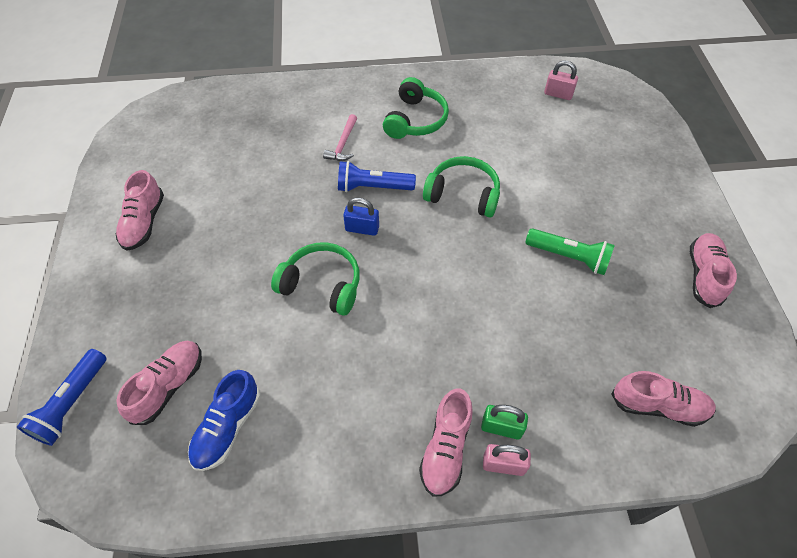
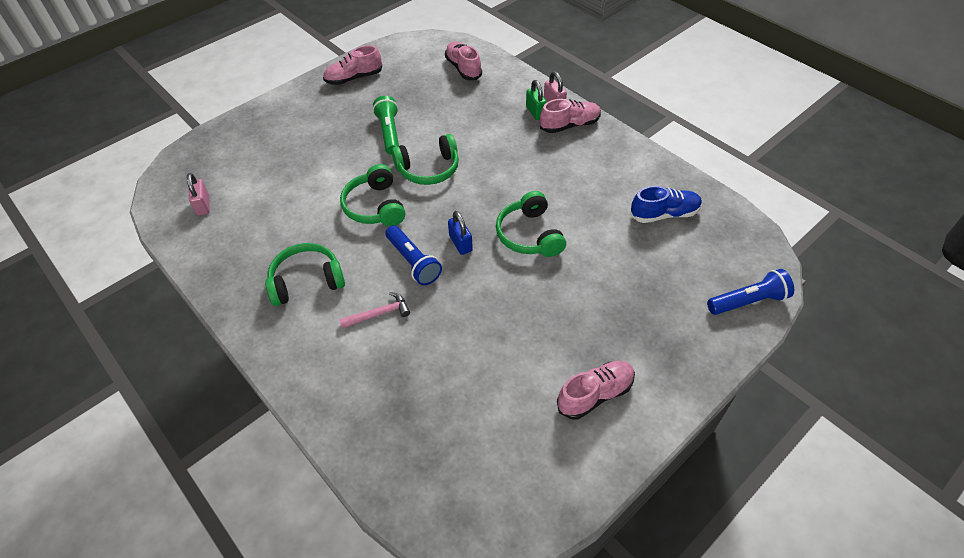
camera: 125 degrees left, 5 degrees down
pink shoe [116,341,202,425] -> none
none -> green headphones [392,134,459,185]

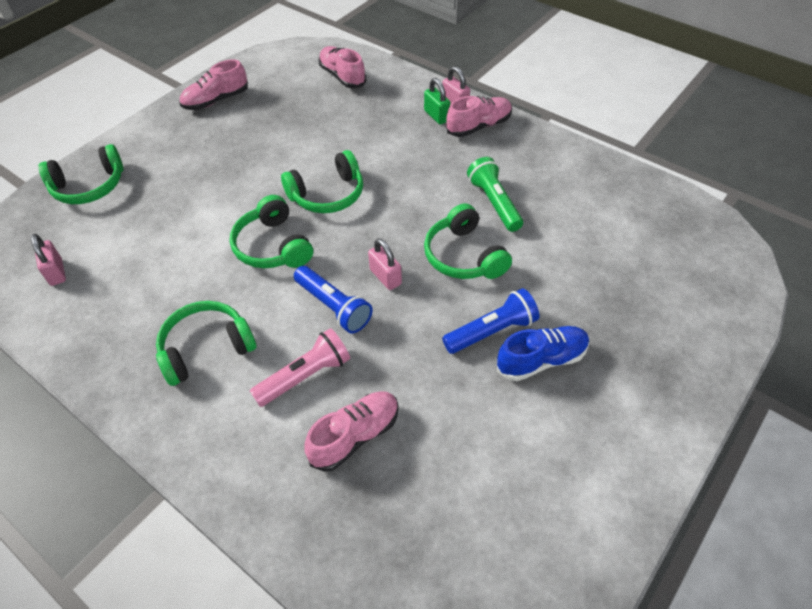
camera: 10 degrees left, 0 degrees up
pink hammer [339,292,410,329] -> pink flashlight [250,328,350,407]
green flashlight [373,96,399,155] -> green flashlight moved to [467,157,523,232]
blue padlock [448,211,473,255] -> pink padlock [368,238,402,290]
pink shoe [557,361,635,420] -> pink shoe moved to [305,391,399,472]
blue shoe [630,186,702,223] -> blue shoe moved to [497,326,590,381]
blue flashlight [707,269,794,315] -> blue flashlight moved to [442,288,539,354]
none -> green headphones [39,144,123,204]

